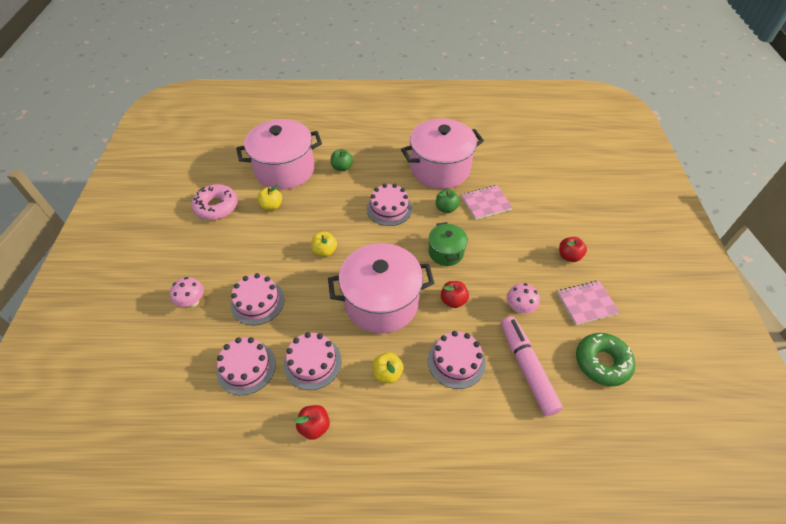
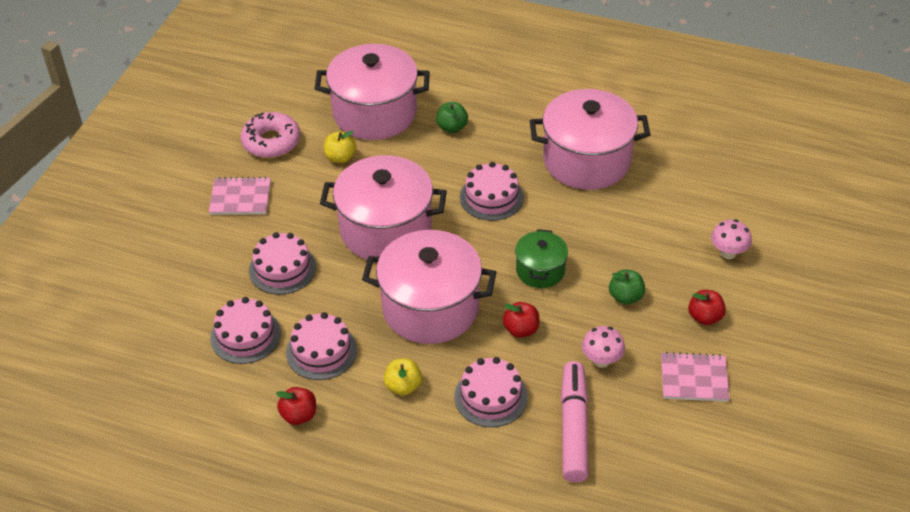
camera: 20 degrees right, 5 degrees down
pink mushroom [170,277,204,308] -> pink mushroom moved to [711,219,752,259]
yellow apple [311,232,337,257] -> pink pot [320,155,447,260]
green apple [436,190,460,213] -> green apple moved to [609,270,645,305]
pink notebook [461,185,513,220] -> pink notebook moved to [209,177,271,215]
green donut [576,333,635,387] -> none

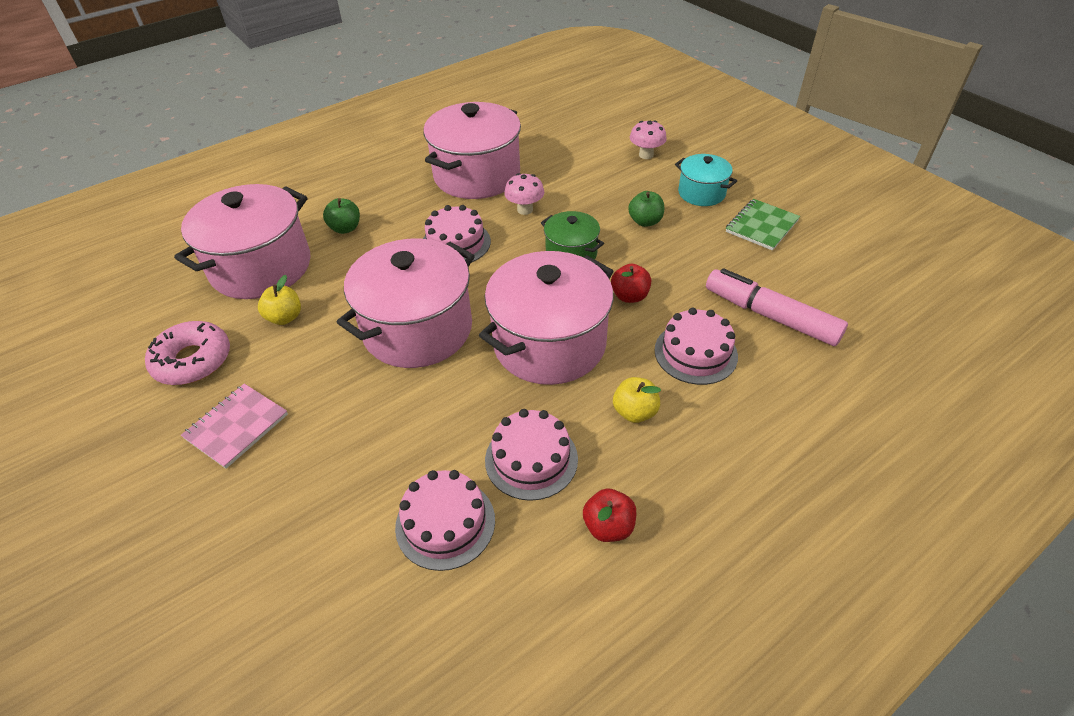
camera: 55 degrees left, 0 degrees up
pink cake [249,232,316,295] -> none
pink mushroom [582,326,625,368] -> pink mushroom moved to [504,173,544,215]
pink notebook [661,352,730,402] -> green notebook [726,199,800,251]
red apple [688,290,726,325] -> turquoise pot [675,154,737,206]

